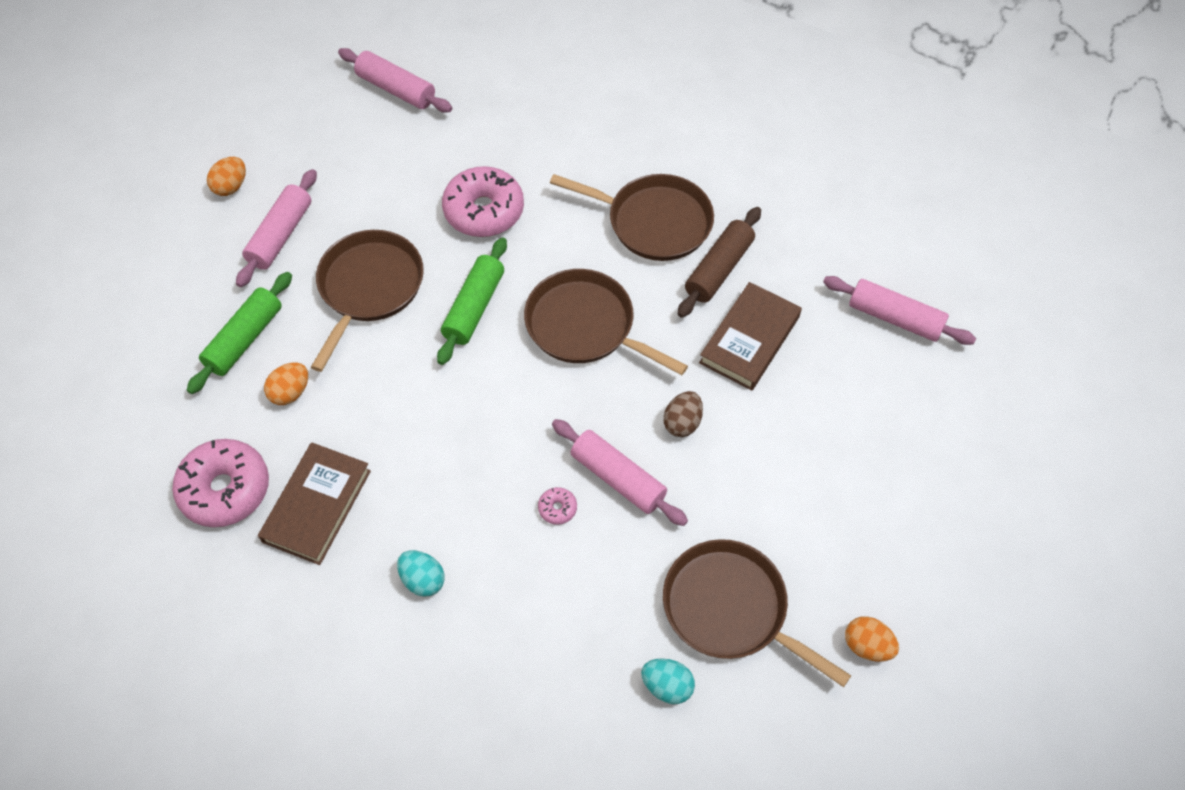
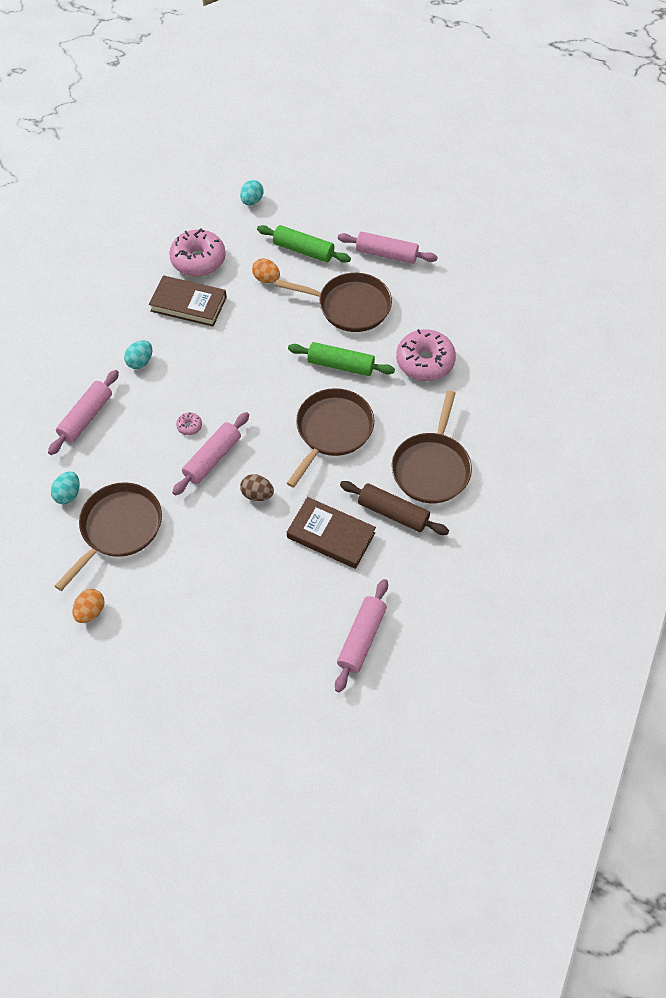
camera: 85 degrees right, 0 degrees up
orange egg [207,157,246,196] -> none
pink rolling pin [338,48,452,113] -> pink rolling pin moved to [48,370,119,455]
none -> turquoise egg [240,180,264,205]

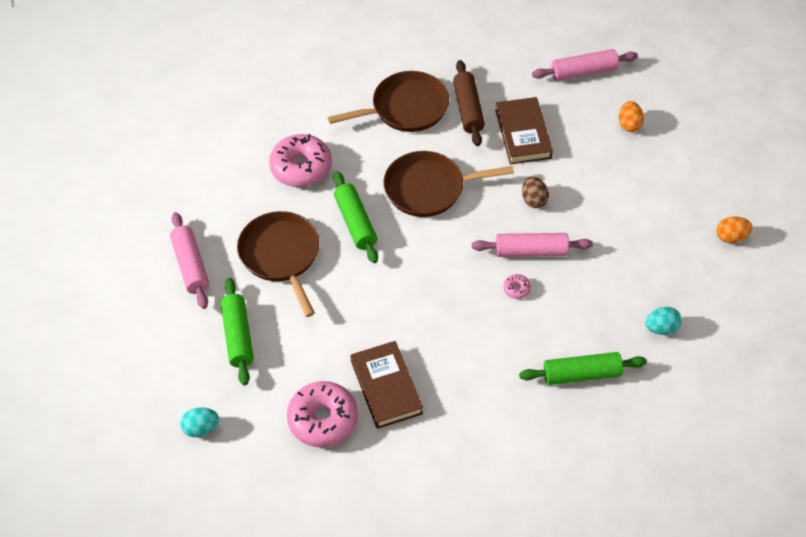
camera: 125 degrees left, 5 degrees down
pink rolling pin [48,370,119,455] -> green rolling pin [519,352,647,385]
brown pan [55,482,162,591] -> none
turquoise egg [124,340,152,369] -> none
orange egg [252,258,280,283] -> orange egg moved to [619,101,644,132]

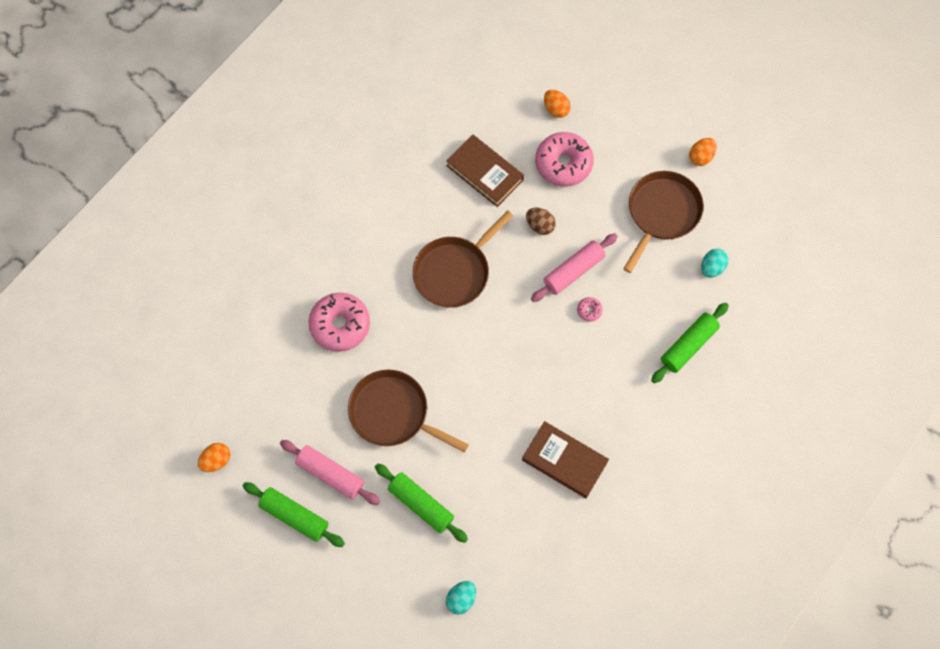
camera: 40 degrees left, 15 degrees up
pink donut [287,381,358,447] -> pink donut moved to [535,132,594,187]
brown pan [327,71,449,132] -> brown pan moved to [623,171,704,273]
green rolling pin [333,171,378,263] -> green rolling pin moved to [243,482,345,547]
brown rolling pin [453,60,485,146] -> none
pink rolling pin [532,49,638,81] -> none
none -> orange egg [198,443,231,472]

